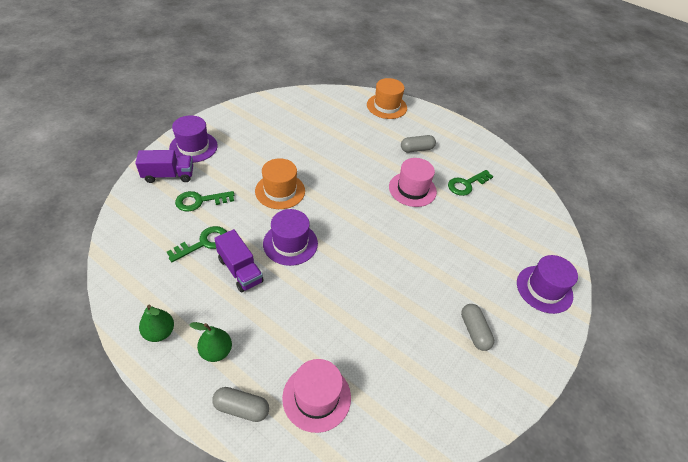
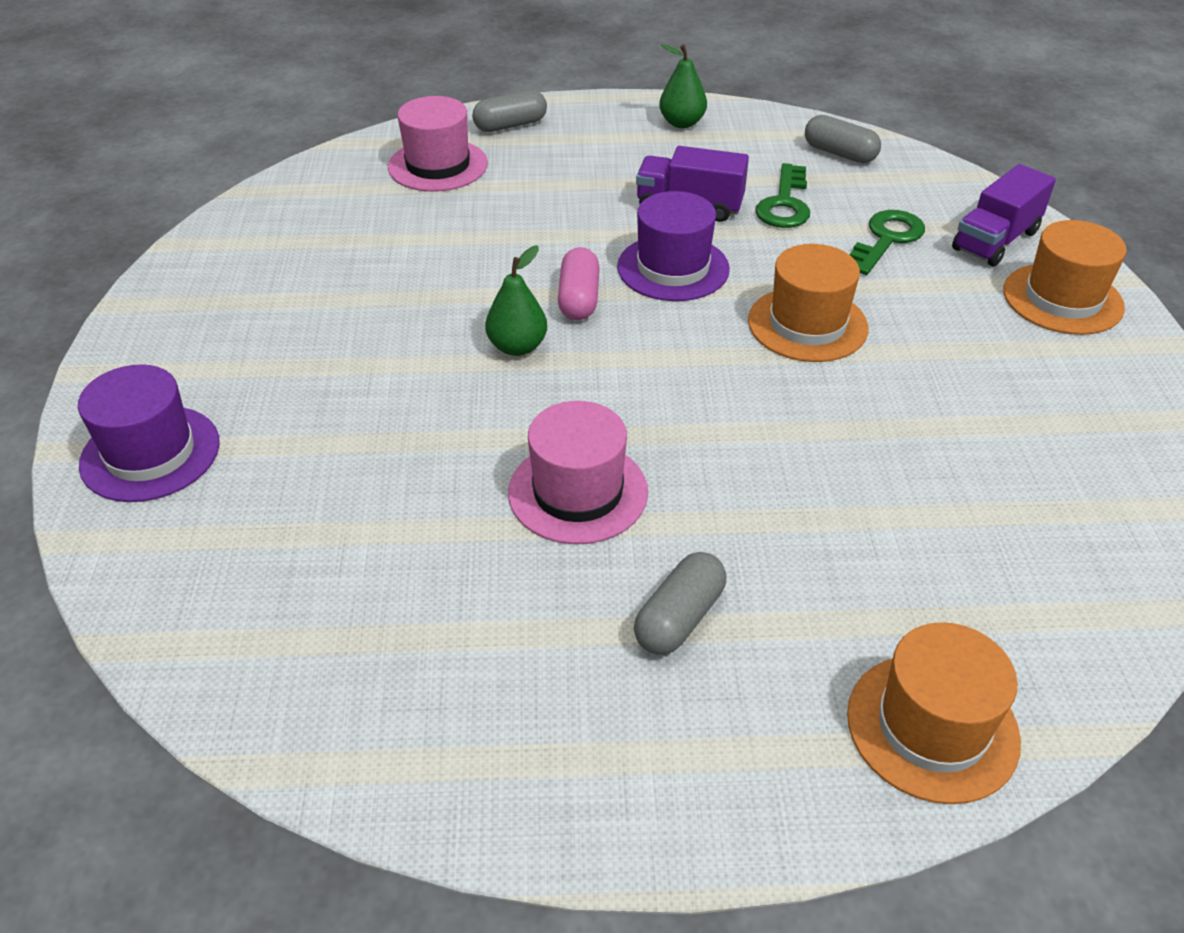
camera: 145 degrees right, 5 degrees down
purple hat [169,115,218,163] -> orange hat [1003,220,1127,335]
green pear [189,322,232,362] -> green pear moved to [485,245,547,356]
green key [448,170,493,196] -> none
grey capsule [461,304,494,351] -> grey capsule moved to [805,115,881,163]
none -> pink capsule [558,247,600,320]

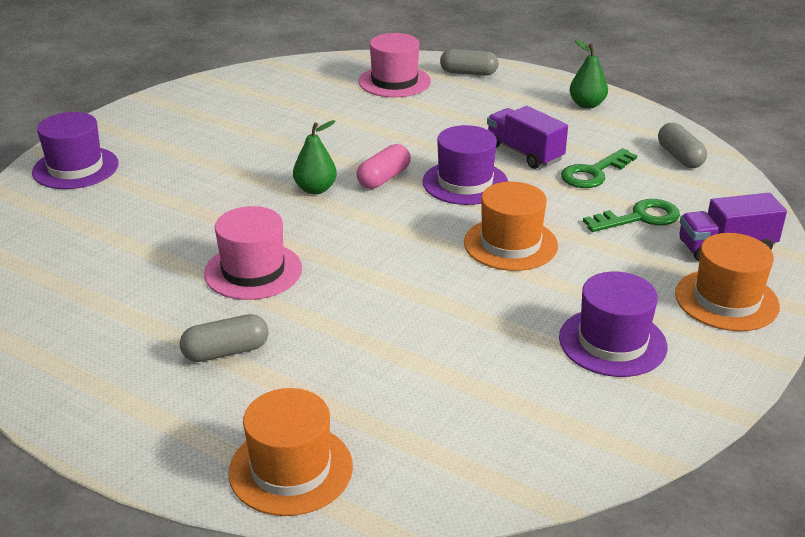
camera: 35 degrees right, 10 degrees down
none -> purple hat [559,272,667,377]

